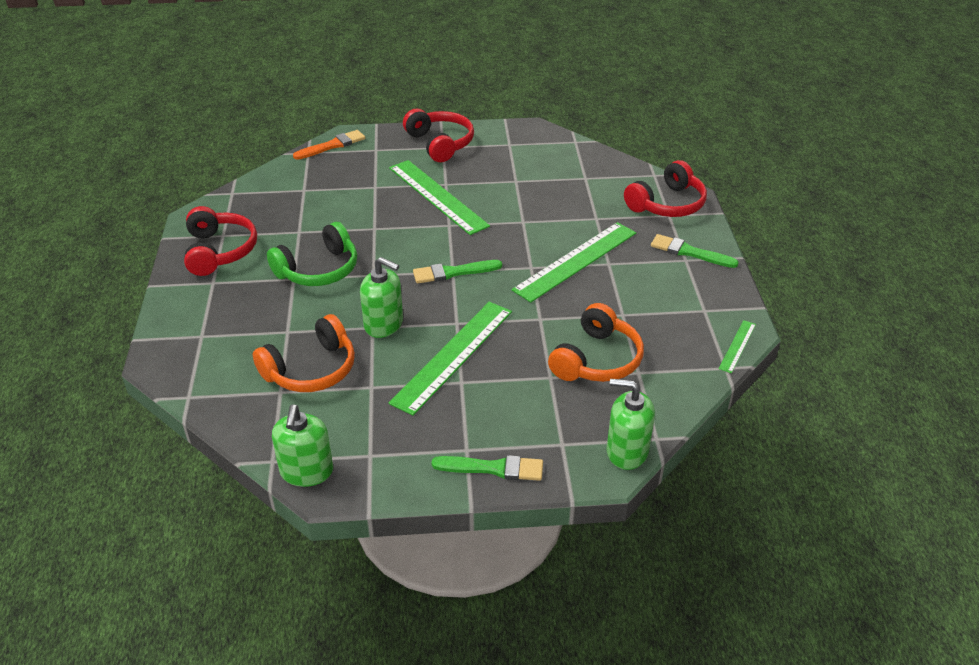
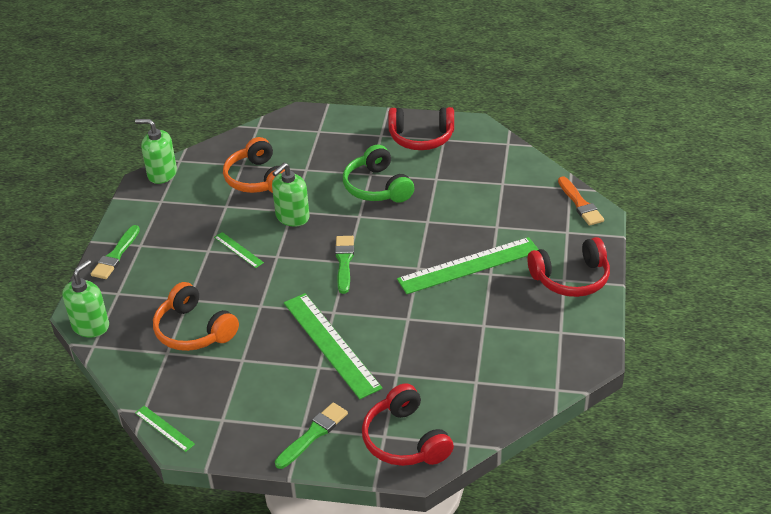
camera: 105 degrees right, 0 degrees up
green ruler [389,302,512,416] -> green ruler [214,232,264,268], size x0.46

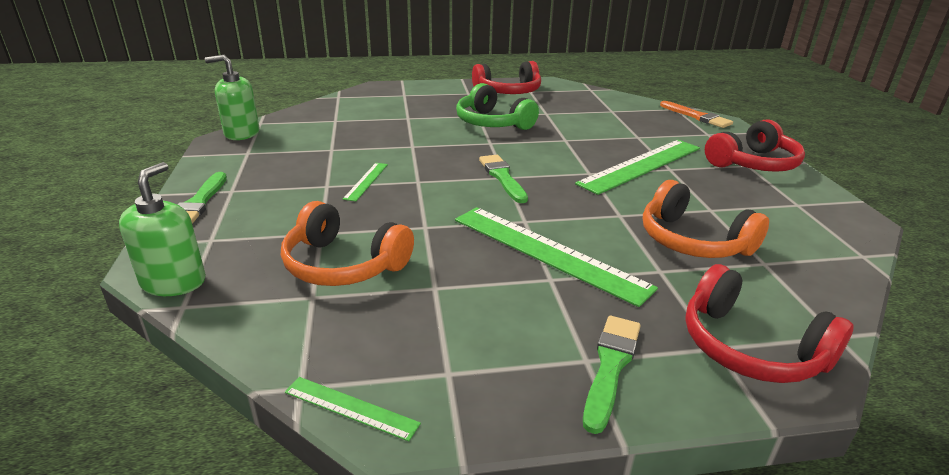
camera: 20 degrees left, 10 degrees down
green ruler [214,232,264,268] -> green ruler turned 75 degrees clockwise [343,163,388,201]
orange headphones [223,137,285,193] -> orange headphones moved to [643,180,769,258]
green soap dispenser [272,163,310,226] -> none

